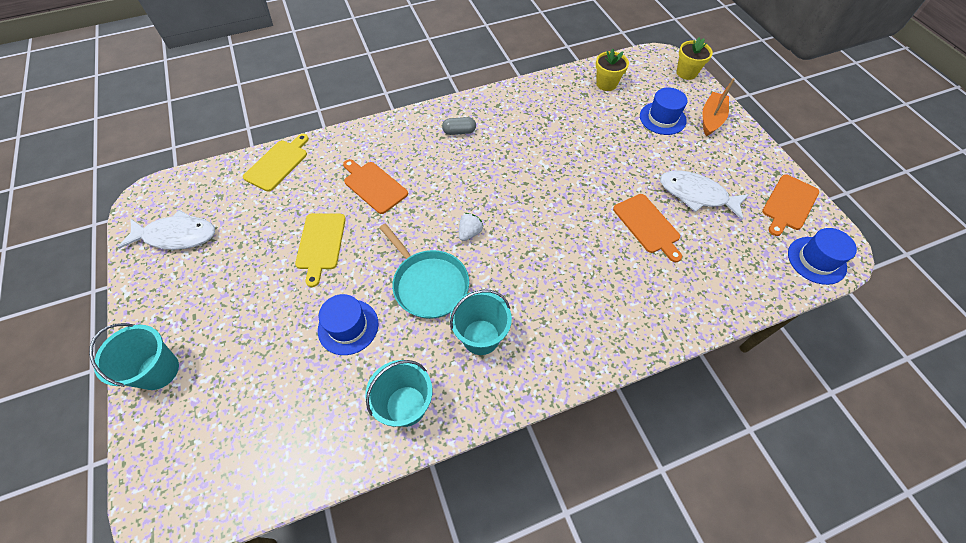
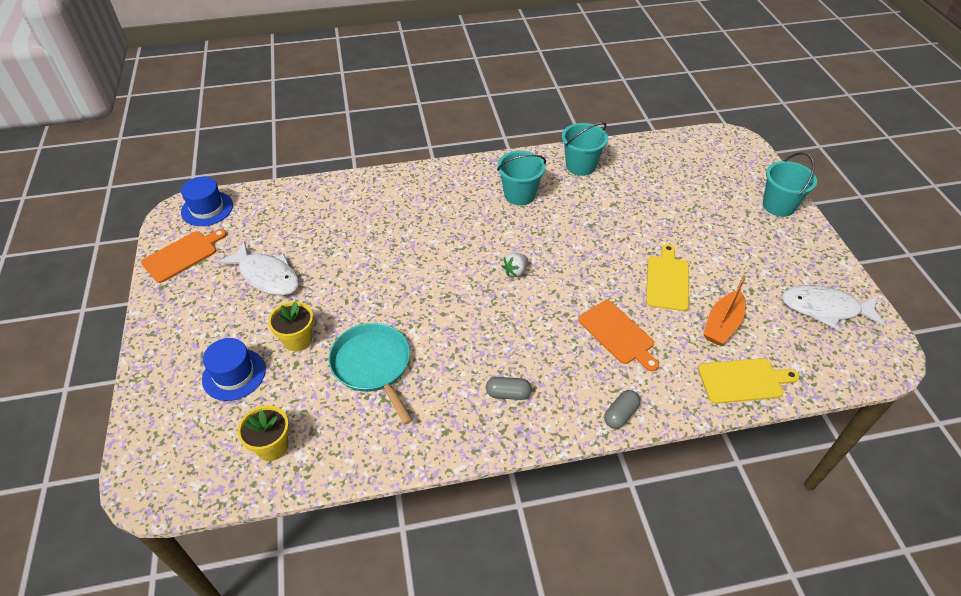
camera: 170 degrees left, 10 degrees down
yellow cutting board [243,134,309,192] -> yellow cutting board turned 135 degrees counterclockwise [698,358,799,404]
blue hat [318,294,379,355] -> none
turquoise pan [379,224,469,319] -> turquoise pan moved to [329,323,412,425]
orange cutting board [613,194,682,262] -> none
yellow flower pot [677,37,713,80] -> yellow flower pot moved to [268,301,314,352]
orange boat [702,78,735,136] -> orange boat moved to [703,275,746,345]
none -> grey capsule [604,390,640,429]

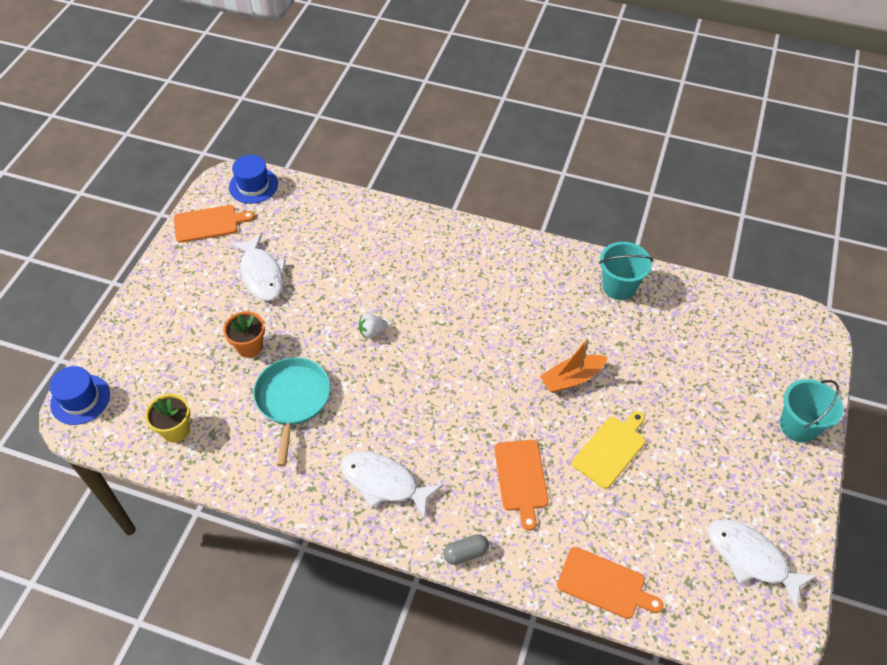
camera: 30 degrees right, 5 degrees up
blue hat [202,338,266,401] -> blue hat moved to [49,366,110,425]
yellow flower pot [268,301,314,352] -> orange flower pot [223,311,265,358]
grey capsule [486,377,532,400] -> white fish [340,452,443,519]
turquoise bucket [497,151,546,206] -> none
white strawberry [502,253,528,277] -> white strawberry moved to [359,313,388,338]
yellow cutting board [698,358,799,404] -> orange cutting board [557,547,663,619]
orange boat [703,275,746,345] -> orange boat moved to [540,338,608,393]

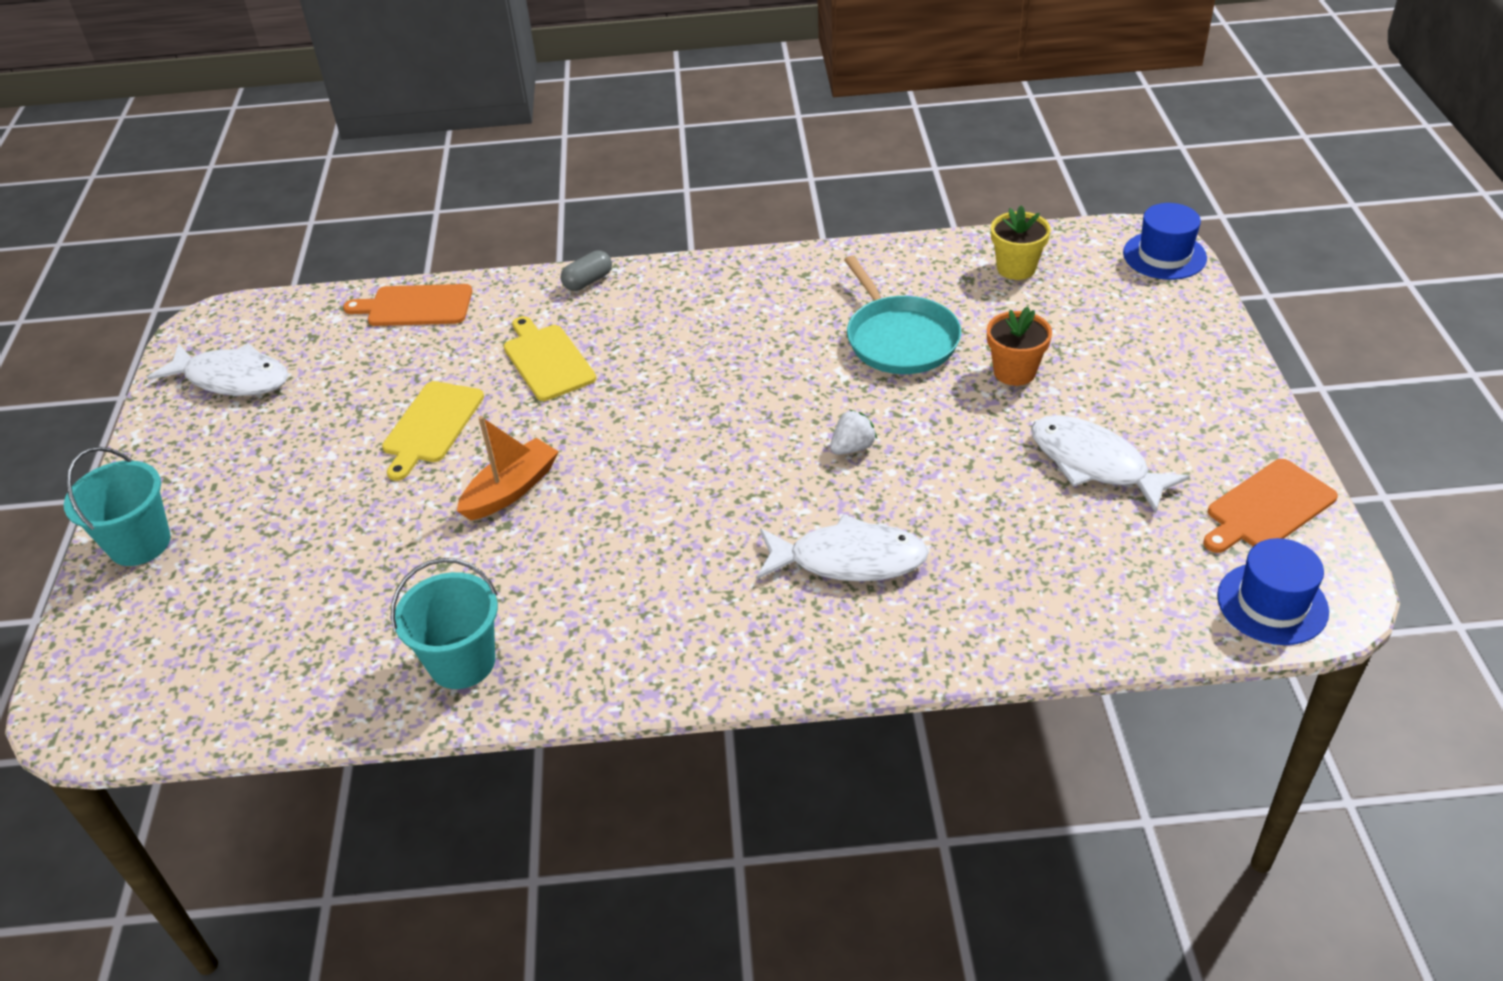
camera: 160 degrees right, 10 degrees down
white fish [340,452,443,519] -> white fish moved to [757,514,929,581]
orange cutting board [494,440,549,531] -> yellow cutting board [504,316,596,401]

